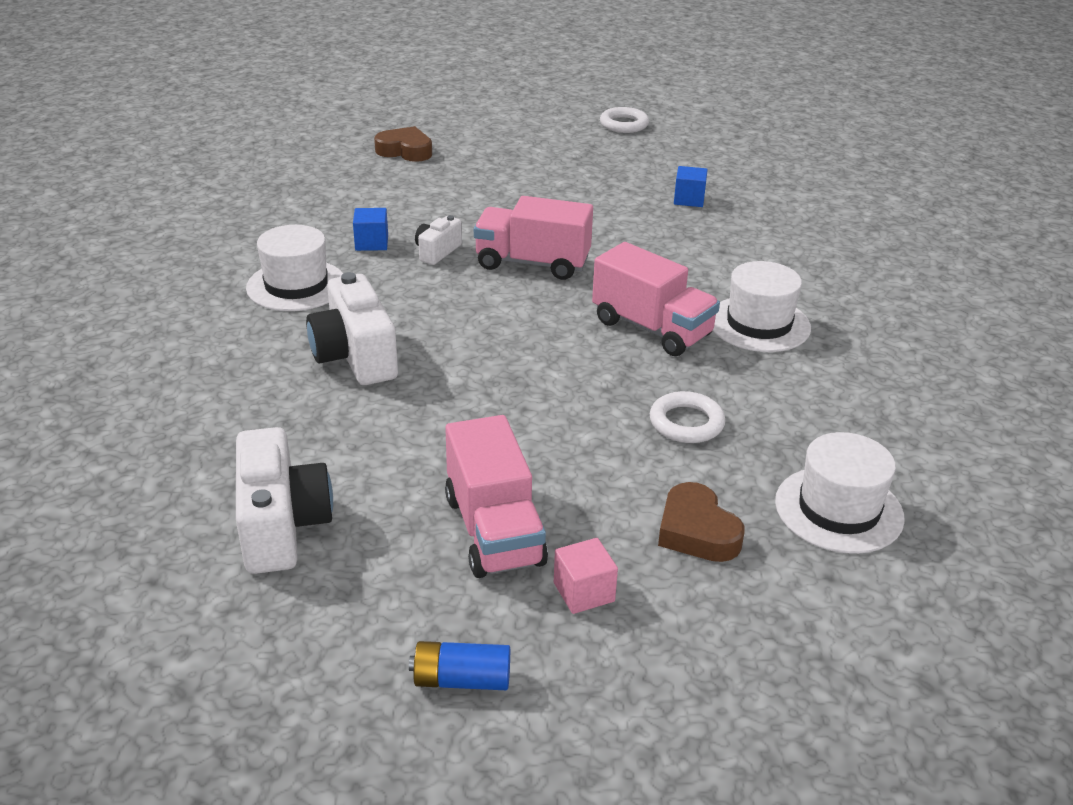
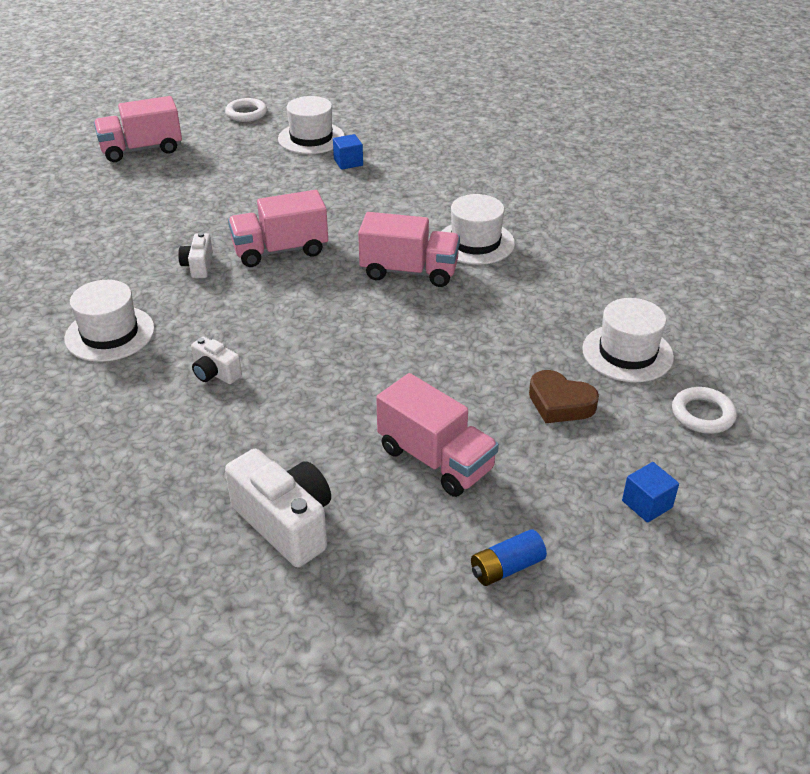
camera: 30 degrees left, 5 degrees up
white camera [306,272,398,385] -> white camera [191,337,242,384], size x0.54
blue cube [353,208,388,251] -> blue cube moved to [622,462,679,523]
brown heart [374,126,432,162] -> none
pink cube [554,538,618,614] -> none
white ring [650,391,725,443] -> white ring moved to [672,387,737,434]
none -> pink truck [94,96,182,162]
none -> white hat [278,96,345,154]

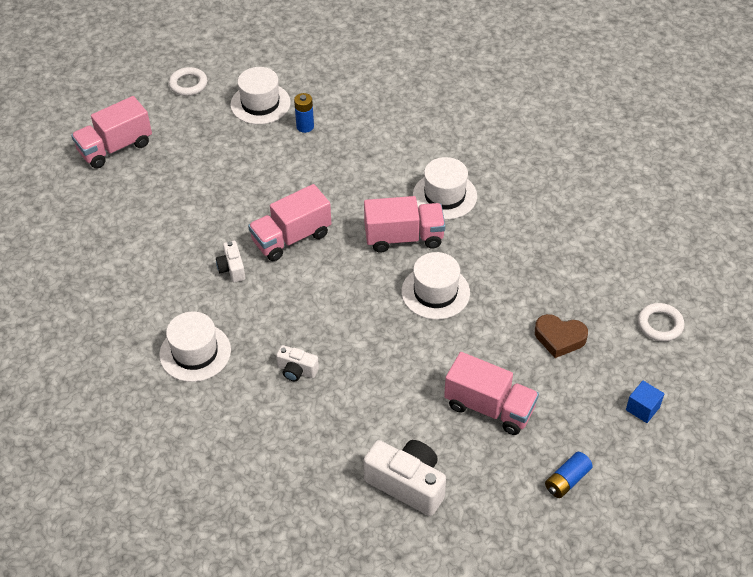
camera: 15 degrees left, 10 degrees up
blue cube [333,134,363,170] -> blue battery [294,93,314,133]
white hat [582,298,674,382] -> white hat moved to [401,252,470,320]

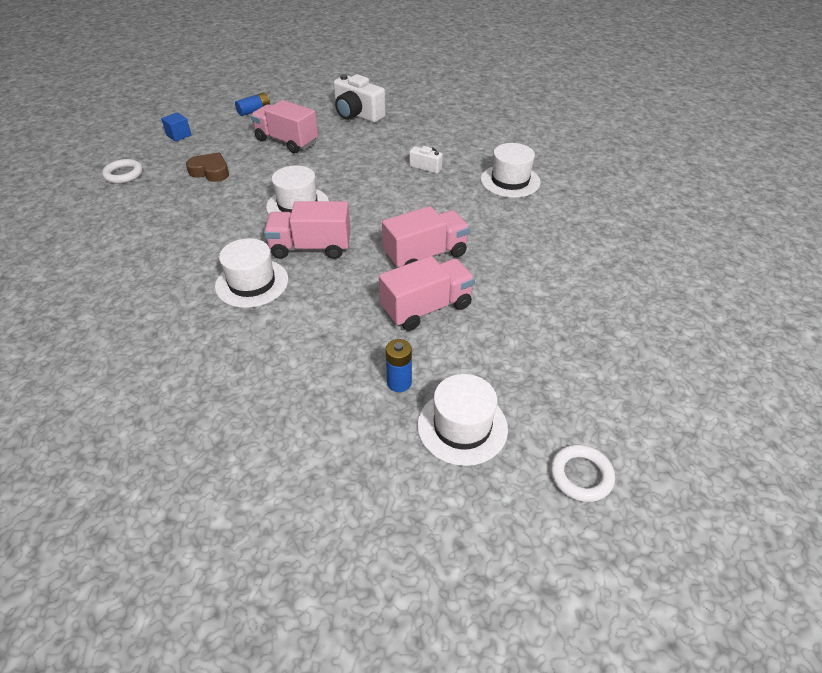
camera: 175 degrees left, 5 degrees down
pink truck [71,96,152,169] -> pink truck moved to [379,256,475,331]
white camera [216,241,245,282] -> none

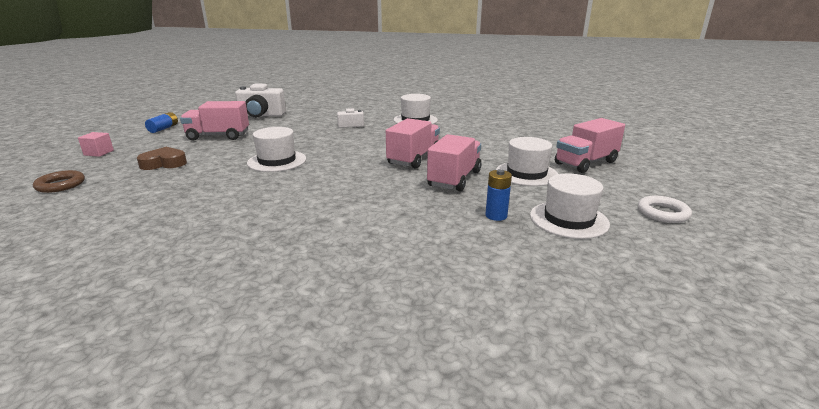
camera: 35 degrees left, 20 degrees down
white ring [102,159,143,184] -> brown ring [33,170,85,193]
blue cube [161,112,191,142] -> pink cube [78,132,114,157]
white hat [215,238,288,308] -> white hat moved to [496,137,558,186]
pink truck [264,201,351,259] -> pink truck moved to [555,118,625,173]

